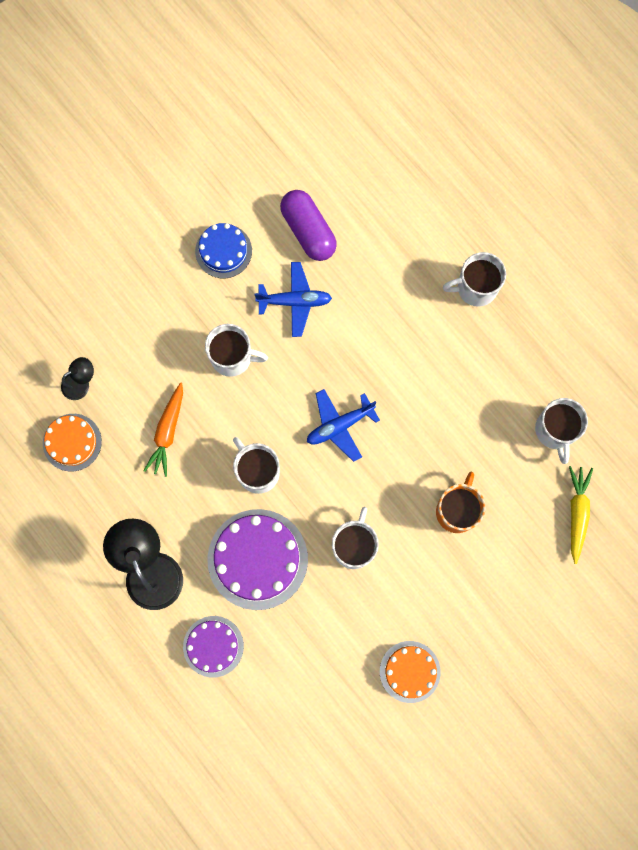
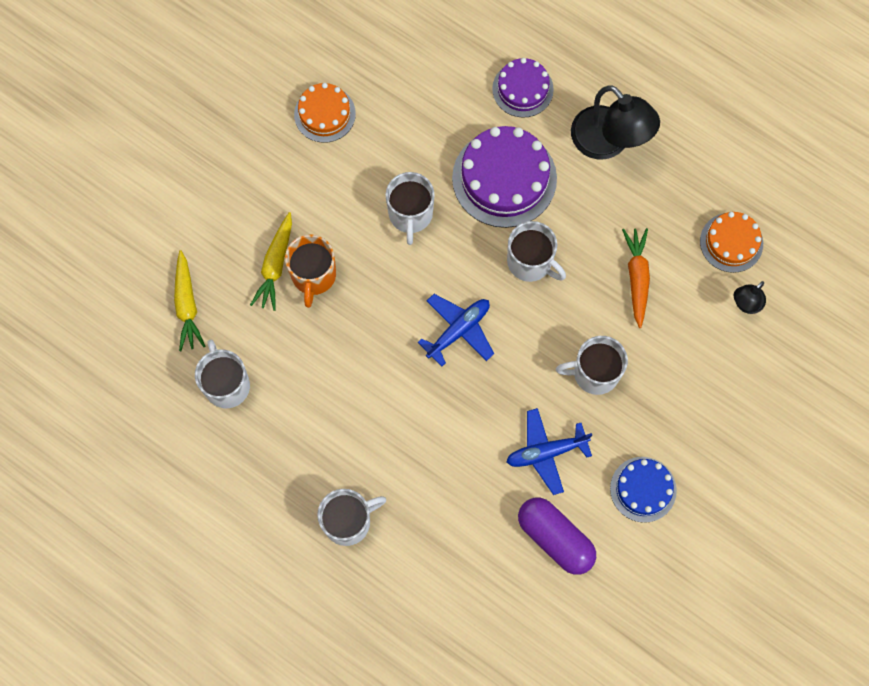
camera: 165 degrees right, 5 degrees down
none -> yellow carrot [250,212,292,311]

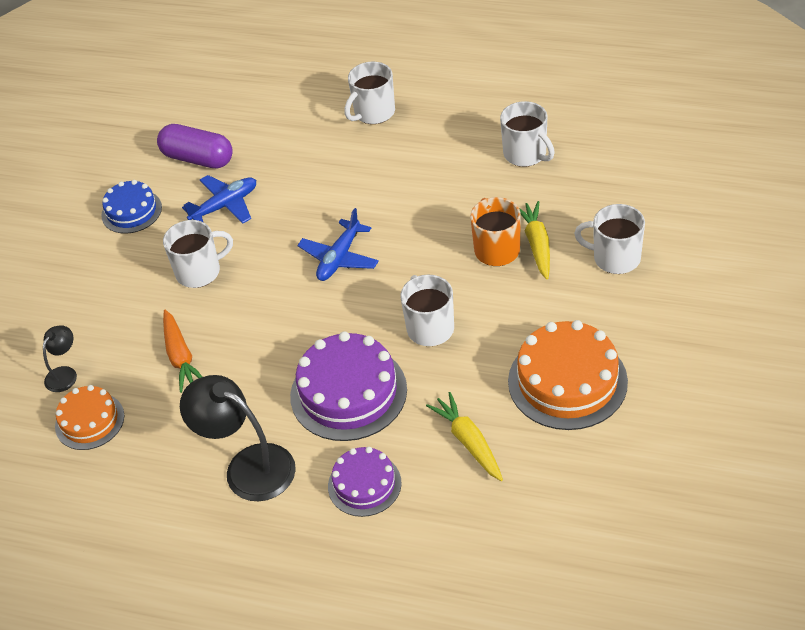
camera: 165 degrees right, 25 degrees down
yellow carrot [174,250,206,351] -> yellow carrot moved to [426,392,503,481]
orange cake [294,83,356,143] -> orange cake [508,320,628,430], size x1.68
white mug [507,221,566,282] -> white mug moved to [574,204,645,274]

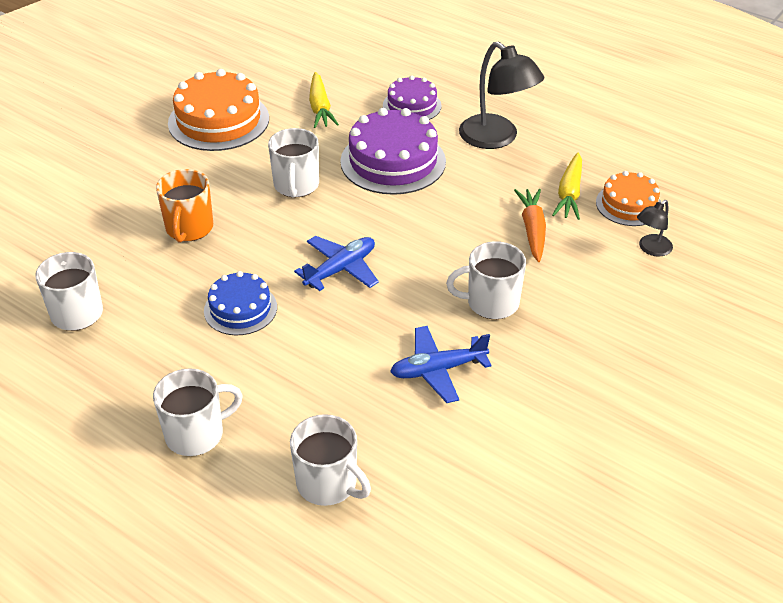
camera: 165 degrees left, 5 degrees down
blue cake [101,180,162,234] -> blue cake moved to [204,271,277,335]
purple capsule [157,124,233,169] -> none
yellow carrot [519,201,550,280] -> yellow carrot moved to [552,153,582,220]
white mug [574,204,645,274] -> white mug moved to [290,414,371,506]

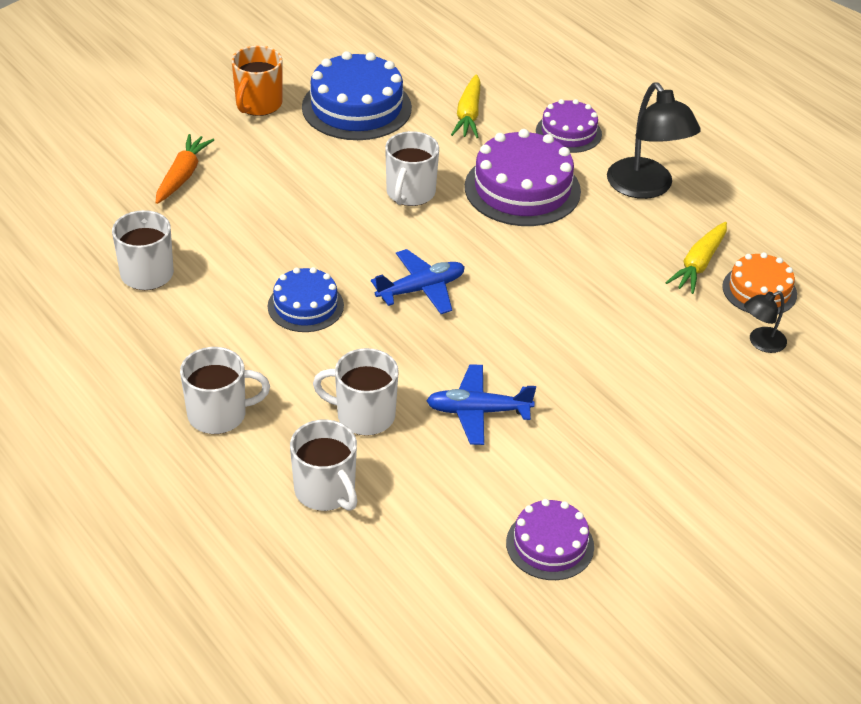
camera: 15 degrees right, 0 degrees up
orange mug [156,169,213,242] -> orange mug moved to [231,46,282,116]
orange cake [168,69,269,151] -> blue cake [302,51,412,140]
white mug [446,241,526,319] -> white mug moved to [313,348,399,436]
orange carrot [514,189,546,262] -> orange carrot moved to [156,134,214,204]
none -> purple cake [506,499,594,580]

